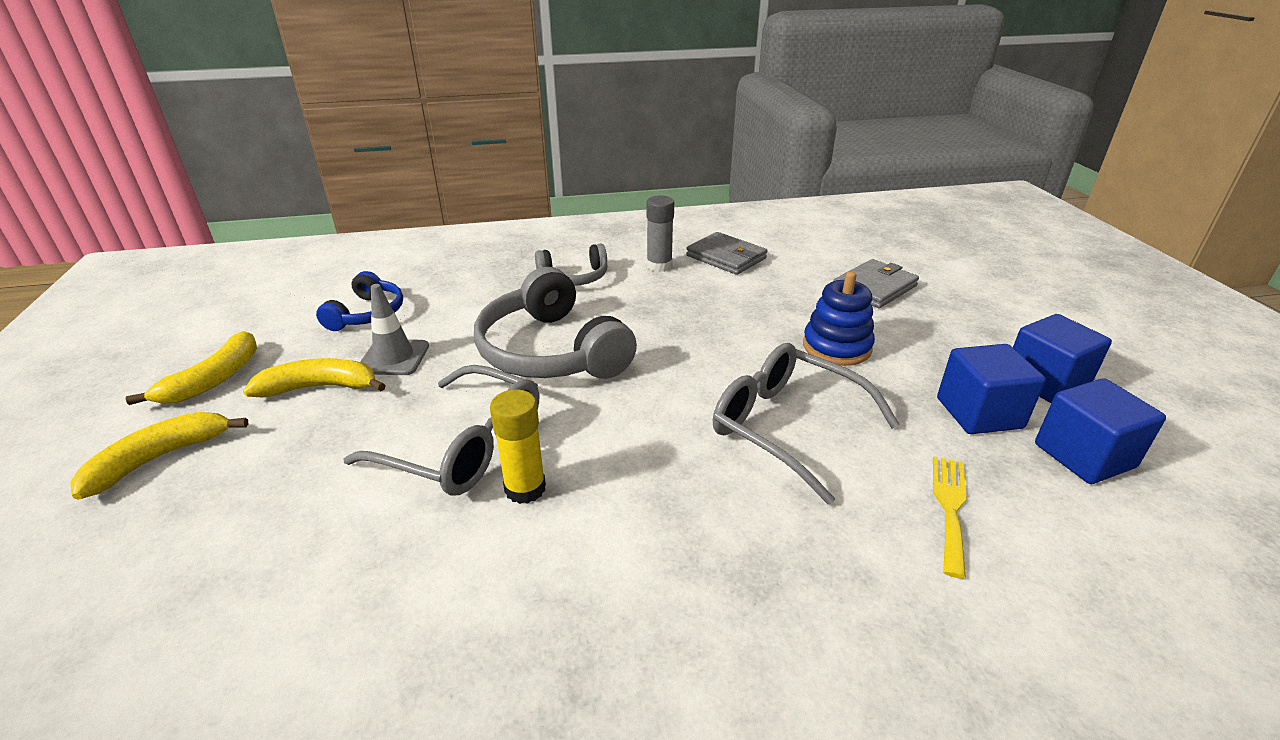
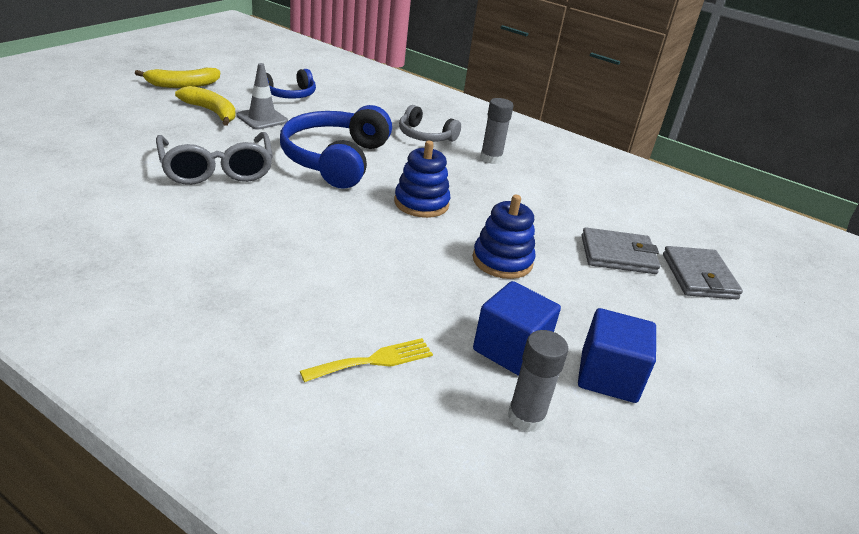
camera: 40 degrees right, 0 degrees up
yellow banana [70,412,248,500] -> none
grey headphones [474,267,637,379] -> blue headphones [280,105,392,189]
yellow glue stick [490,389,546,504] -> none
grey wallet [686,232,767,275] -> grey wallet moved to [663,246,743,299]
grey glasses [713,343,900,505] -> none
blue cube [1035,378,1166,484] -> grey glue stick [508,330,568,432]
none -> blue stacking toy [394,141,450,218]

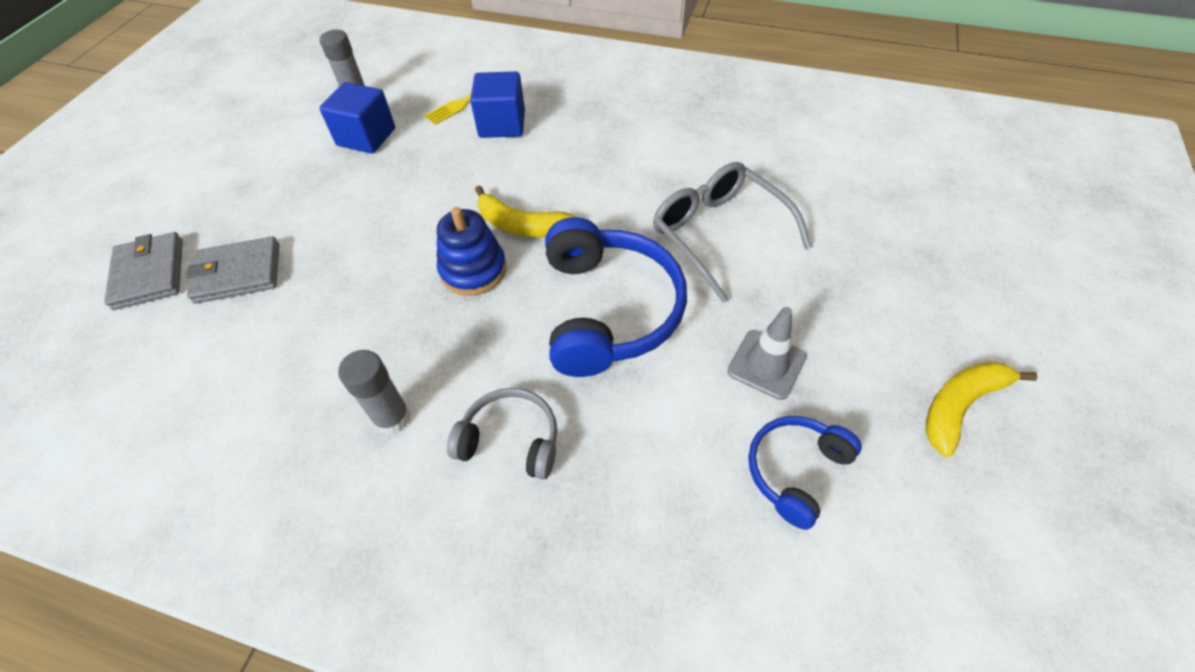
camera: 170 degrees right, 20 degrees up
yellow banana [175,86,236,126] -> yellow banana moved to [475,185,577,237]
blue stacking toy [473,195,535,279] -> none
blue cube [578,308,656,403] -> blue cube moved to [470,71,525,138]

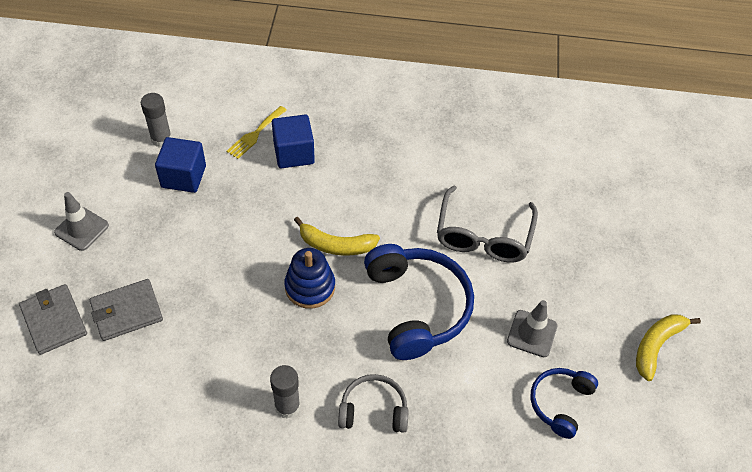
camera: 15 degrees left, 0 degrees up
grey glasses [653,162,812,303] -> grey glasses turned 120 degrees counterclockwise [437,186,538,262]
none -> grey traffic cone [54,192,109,251]

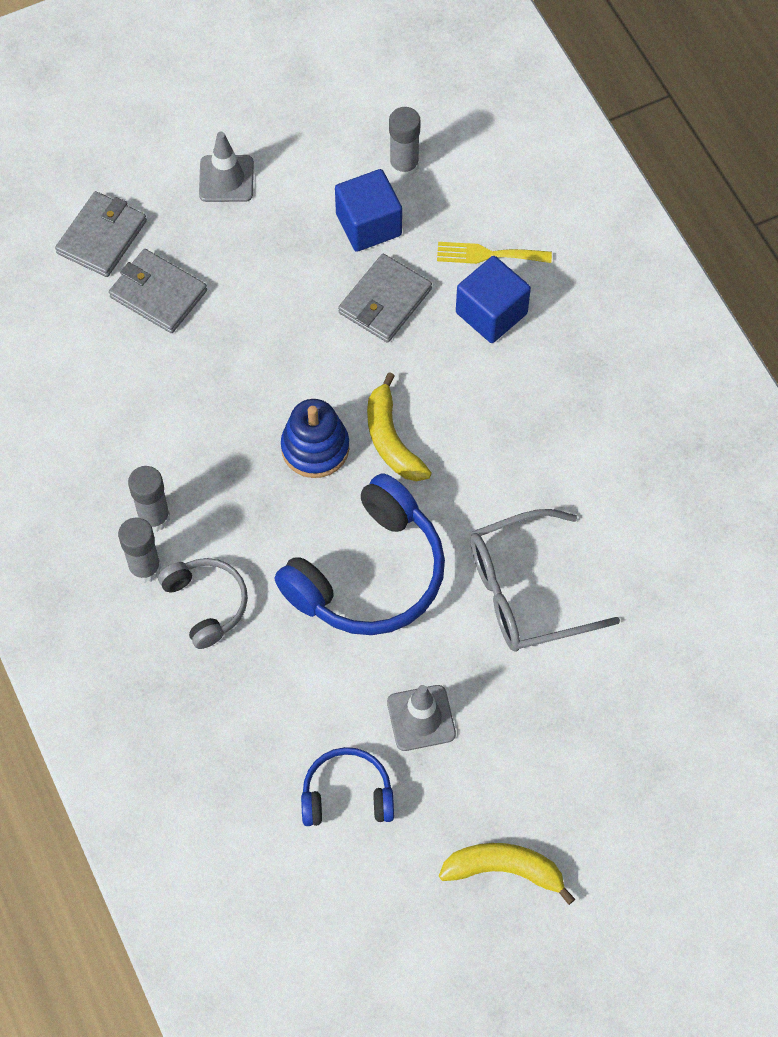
camera: 60 degrees right, 10 degrees up
none -> grey glue stick [118,518,161,583]
none -> grey wallet [338,254,432,343]

